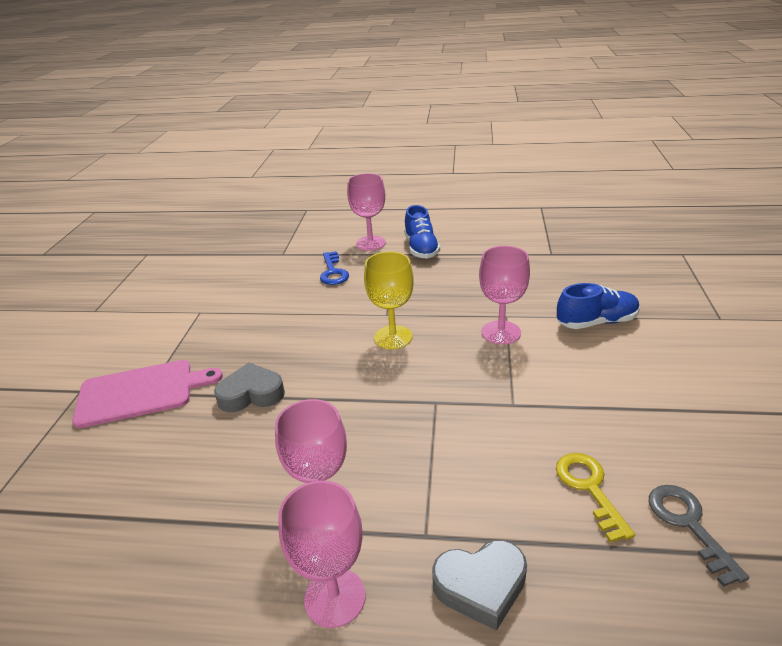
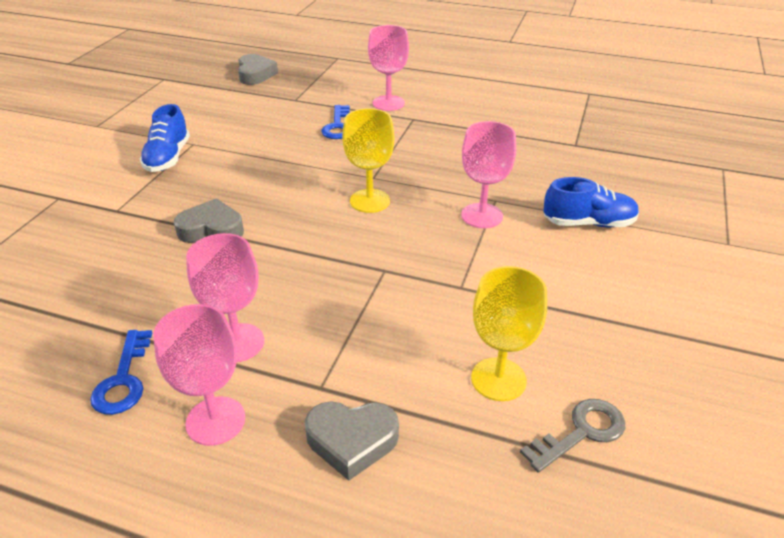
camera: 10 degrees right, 5 degrees up
pink cutting board [72,360,223,428] -> none
blue shoe [404,205,440,258] -> blue shoe moved to [140,104,190,172]
yellow key [556,453,635,543] -> yellow goblet [471,266,547,401]
grey key [649,485,749,587] -> grey key turned 60 degrees clockwise [520,399,625,473]
none -> blue key [90,330,152,415]
none -> grey heart [238,54,278,85]

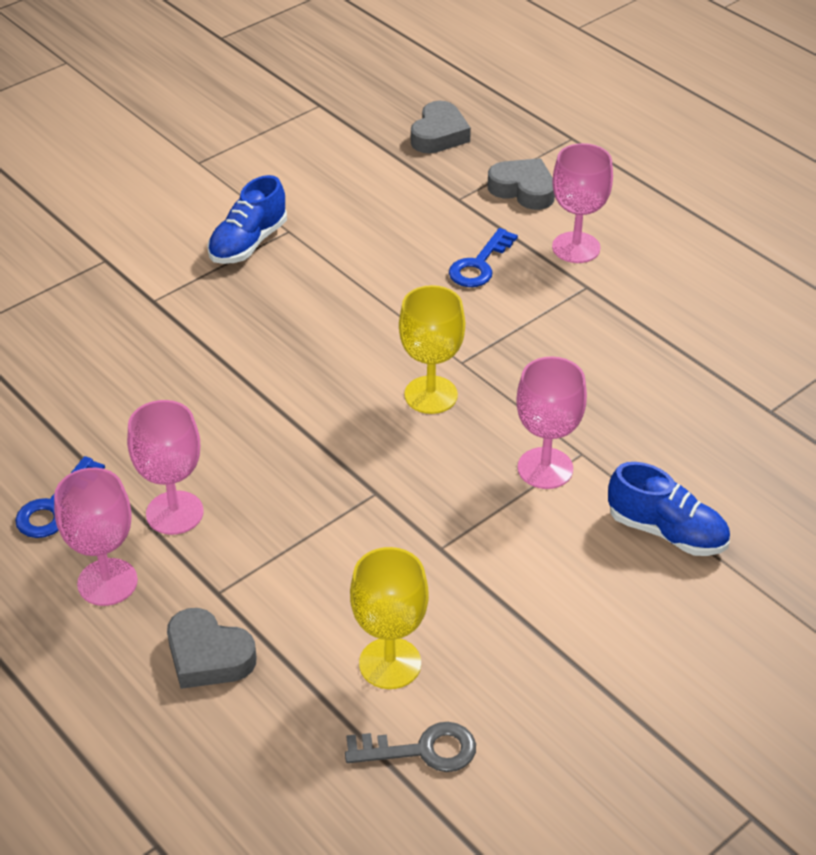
camera: 30 degrees right, 5 degrees up
grey heart [174,199,244,243] -> grey heart moved to [488,158,555,210]

